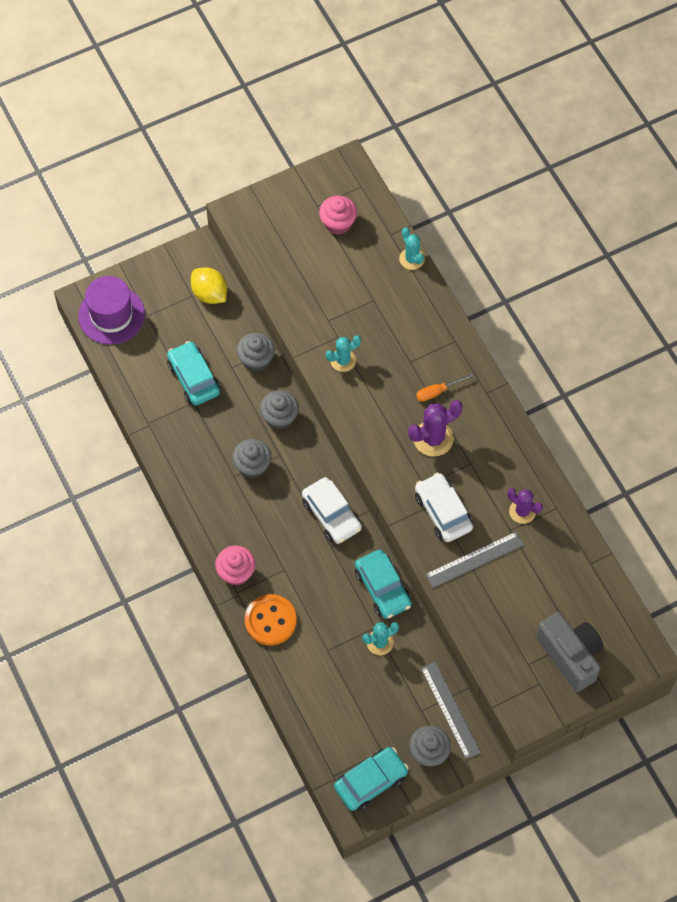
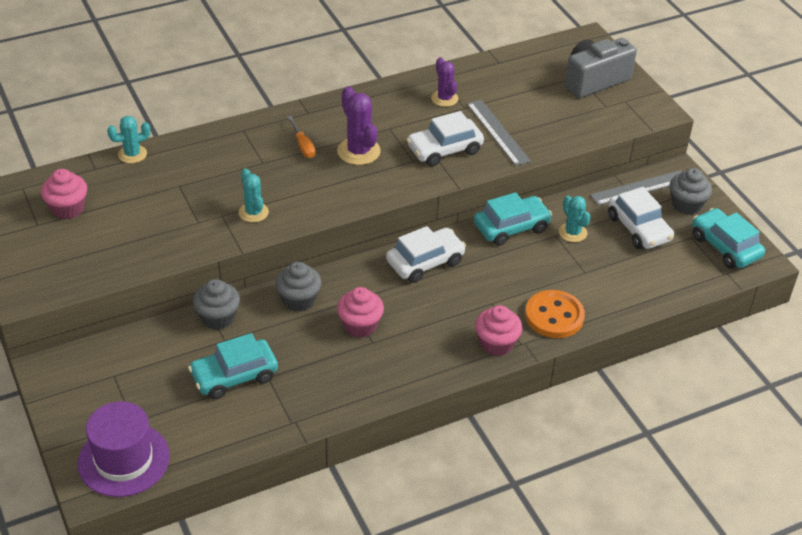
camera: 90 degrees left, 20 degrees down
yellow lemon [191,267,227,304] -> none
grey cupcake [232,439,271,478] -> pink cupcake [337,287,384,338]
purple cactus [508,488,543,524] -> purple cactus turned 60 degrees counterclockwise [431,57,458,107]
none -> white car [608,187,674,249]

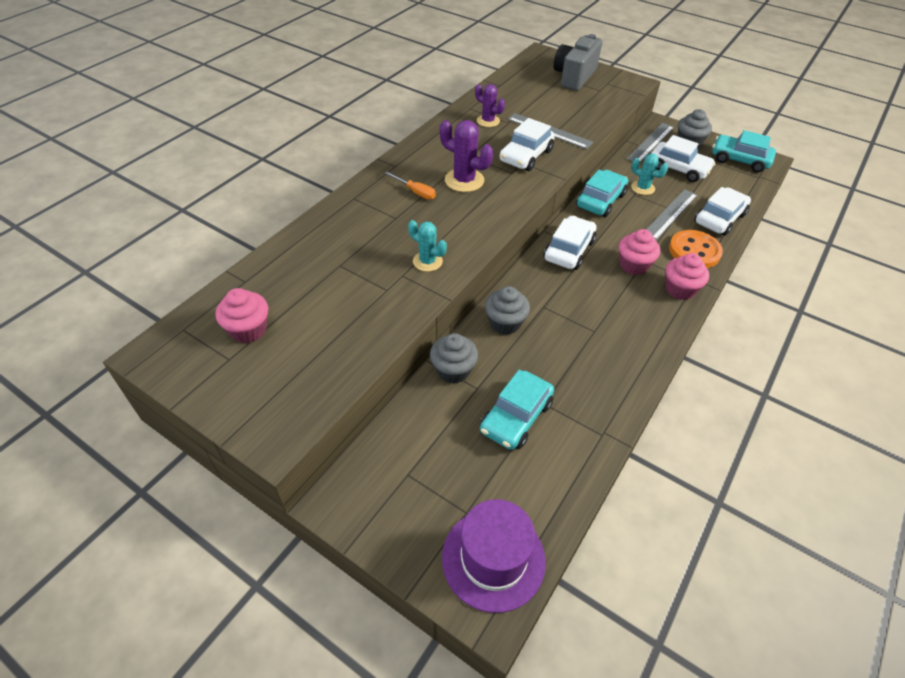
camera: 30 degrees left, 5 degrees up
turquoise cactus [107,116,150,163] -> none
pink cupcake [337,287,384,338] -> pink cupcake moved to [619,229,660,275]
none -> grey ruler [646,189,697,240]
none -> white car [694,187,751,236]

